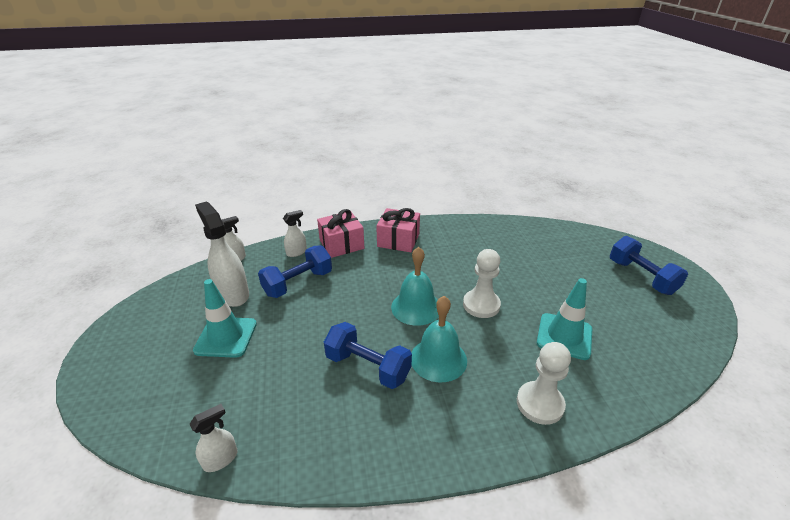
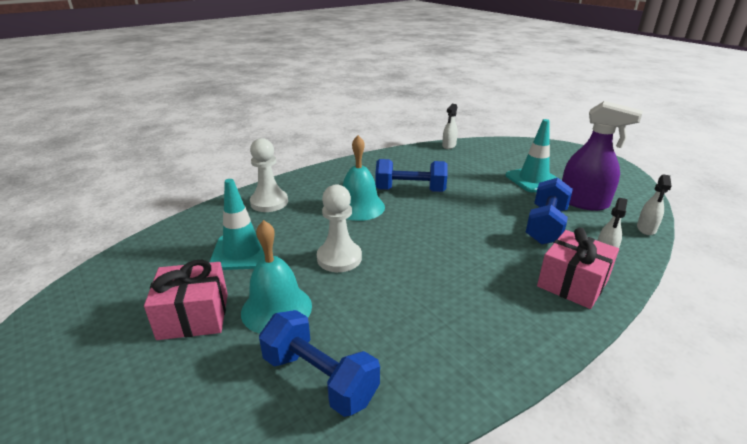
camera: 155 degrees right, 5 degrees down
white spray bottle [195,201,249,307] -> purple spray bottle [562,101,643,211]
pink gift [376,208,420,252] -> pink gift moved to [144,260,228,340]
turquoise bell [391,247,439,326] -> turquoise bell moved to [241,220,312,334]
blue dumbbell [610,236,688,295] -> blue dumbbell moved to [259,310,380,417]

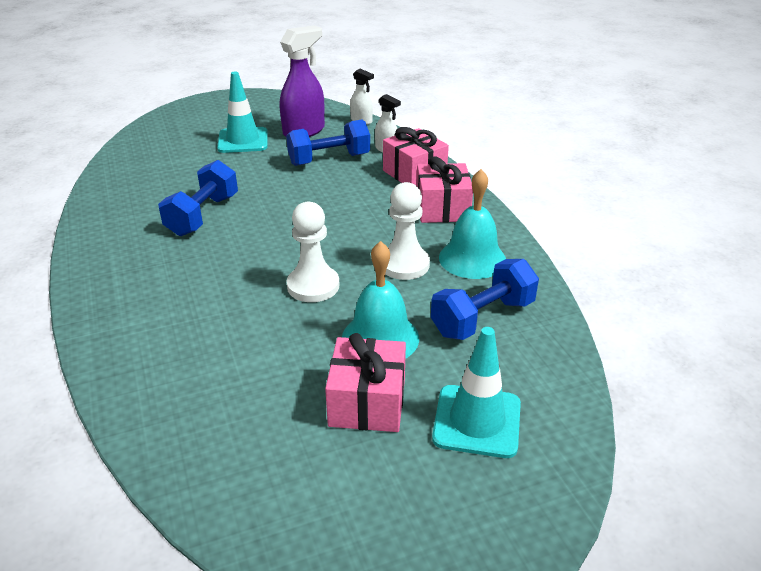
camera: 75 degrees left, 5 degrees up
turquoise traffic cone [209,179,265,270] -> turquoise traffic cone moved to [432,327,521,458]
white pawn [250,138,288,212] -> white pawn moved to [385,182,430,280]
turquoise bell [343,135,385,221] -> turquoise bell moved to [439,169,506,279]
white spray bottle [442,104,458,149] -> none
blue dumbbell [526,178,573,245] -> blue dumbbell turned 60 degrees counterclockwise [286,119,370,166]
none -> pink gift [416,156,473,223]

